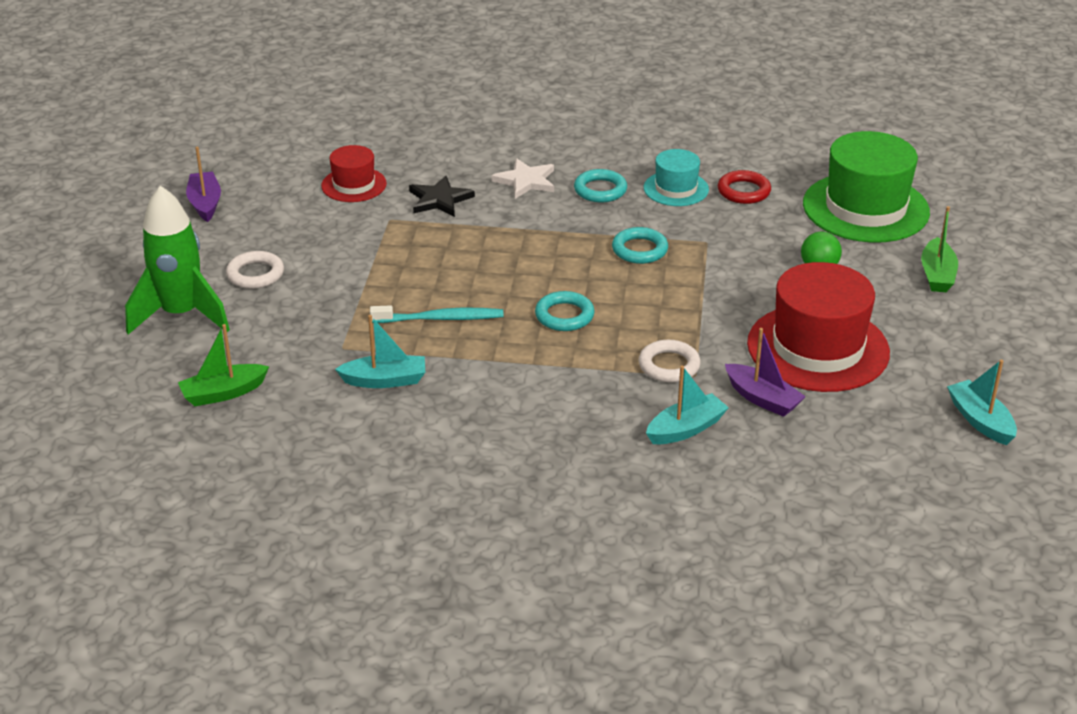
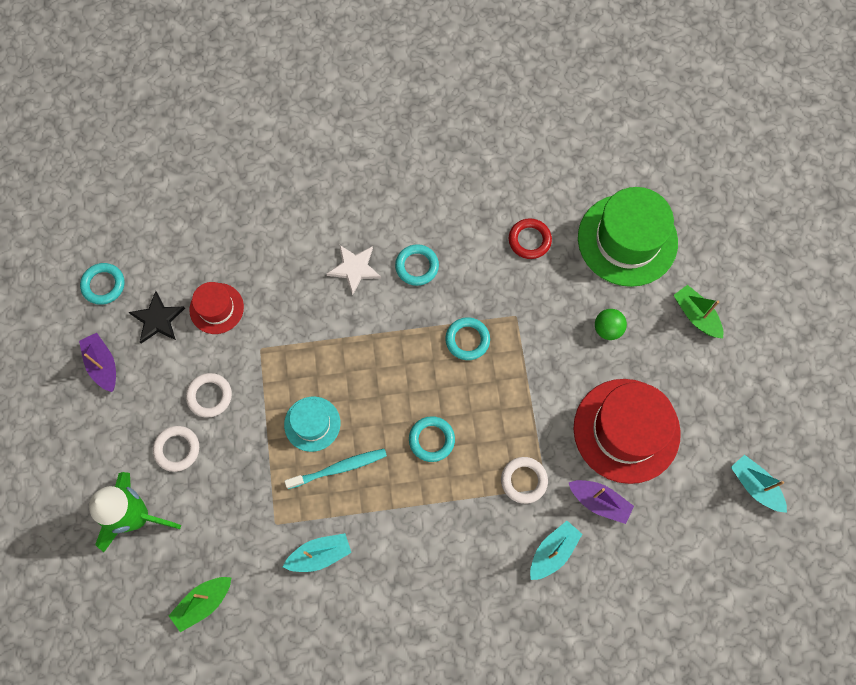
camera: 15 degrees left, 35 degrees up
black star [409,176,475,217] -> black star moved to [129,291,185,344]
turquoise hat [644,149,709,206] -> turquoise hat moved to [284,396,340,452]
green boat [921,206,958,292] -> green boat turned 150 degrees clockwise [674,285,723,338]
none -> turquoise ring [80,263,125,305]
none -> white ring [186,373,232,418]

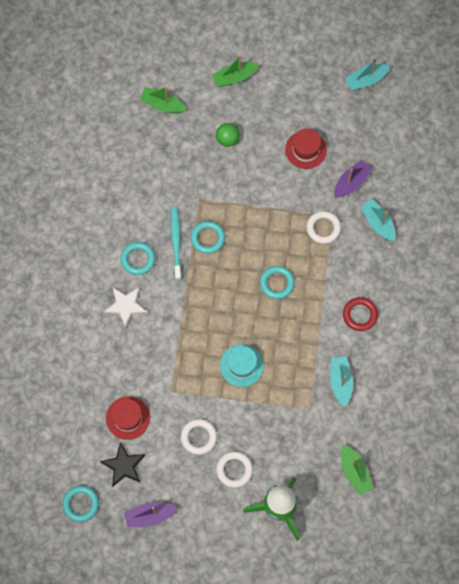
camera: 75 degrees left, 0 degrees up
turquoise toothbrush [284,449,387,489] -> turquoise toothbrush moved to [171,207,182,280]
red ring [509,218,552,259] -> red ring moved to [343,297,378,331]
red hat [573,379,681,484] -> red hat [285,129,327,169], size x0.53
green hat [578,187,678,287] -> green boat [140,87,186,114]

